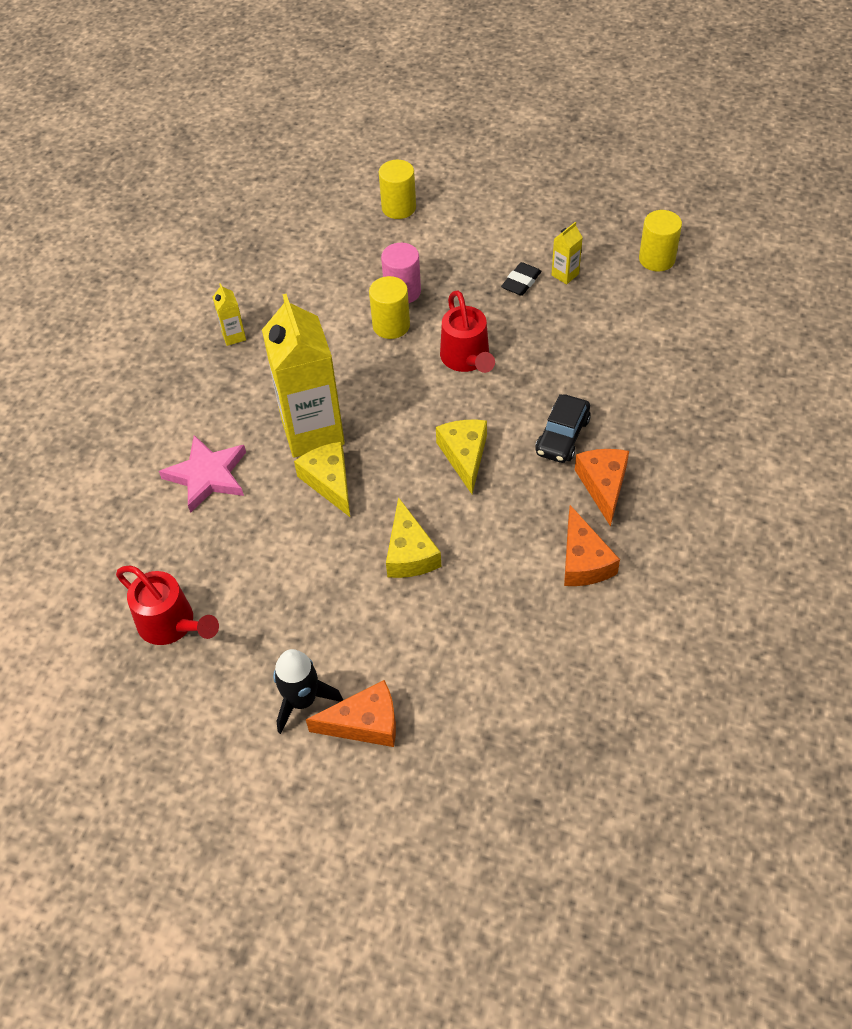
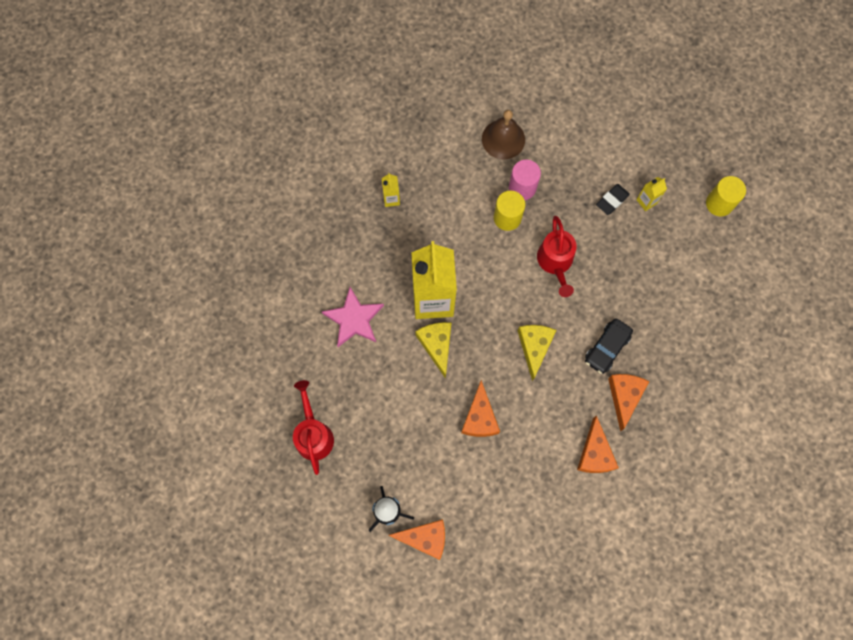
camera: 10 degrees right, 20 degrees up
red watering can [116,565,219,645] -> red watering can turned 150 degrees counterclockwise [293,380,334,475]
yellow cylinder [379,160,416,219] -> none
yellow cheese [386,497,441,578] -> orange cheese [461,380,500,437]
none -> brown bell [482,110,525,159]

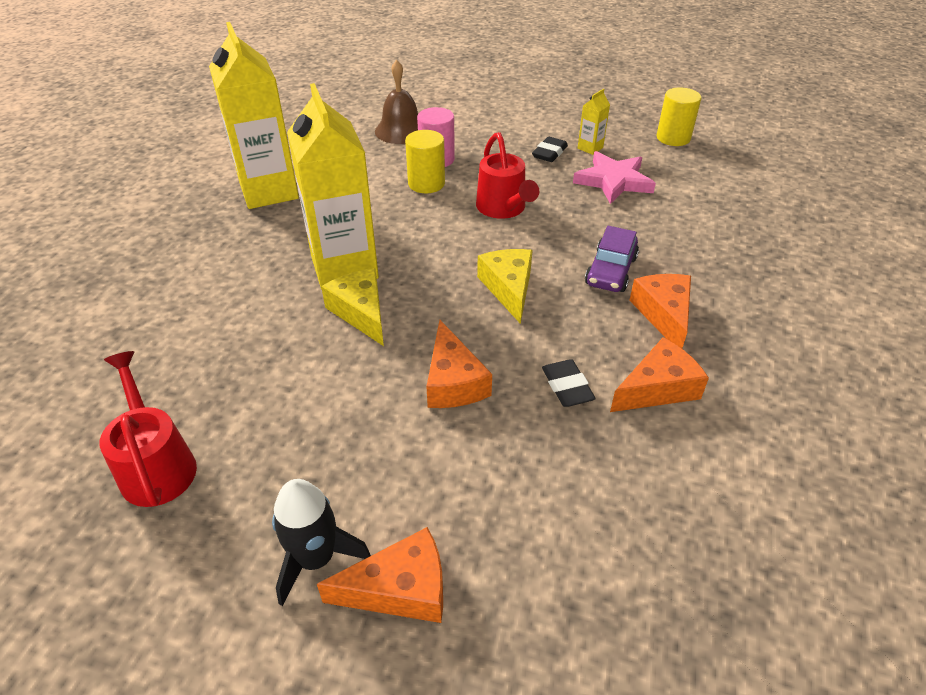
camera: 15 degrees left, 30 degrees down
pink star [321,287,384,347] -> pink star moved to [573,151,656,204]
yellow carton [382,173,400,207] -> yellow carton [209,22,299,209], size x2.45
orange cheese [577,415,619,473] -> orange cheese turned 105 degrees counterclockwise [610,337,709,412]
black car [585,318,633,374] -> purple car [585,226,639,292]
none -> black eraser [542,359,596,407]

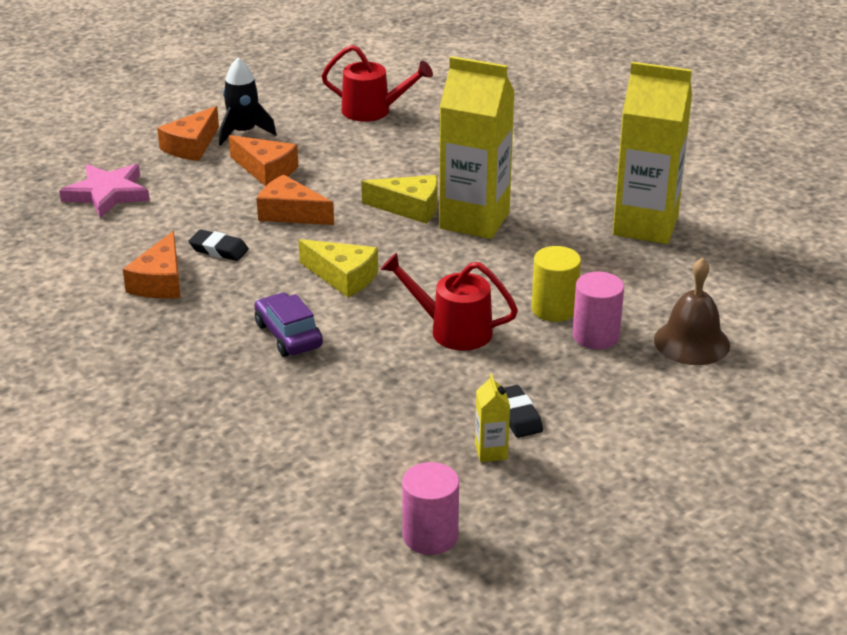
camera: 130 degrees right, 10 degrees down
pink star [573,151,656,204] -> pink star moved to [59,164,150,218]
orange cheese [629,274,691,348] -> orange cheese moved to [229,135,298,186]
yellow cylinder [656,87,701,146] -> pink cylinder [402,462,459,555]

